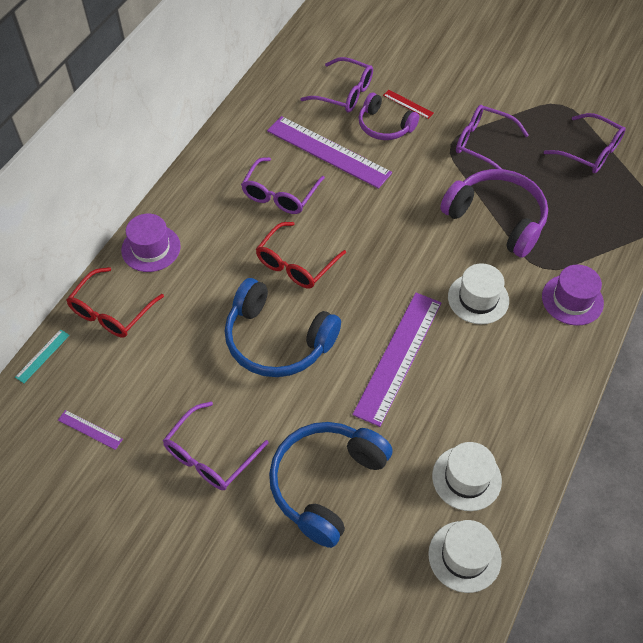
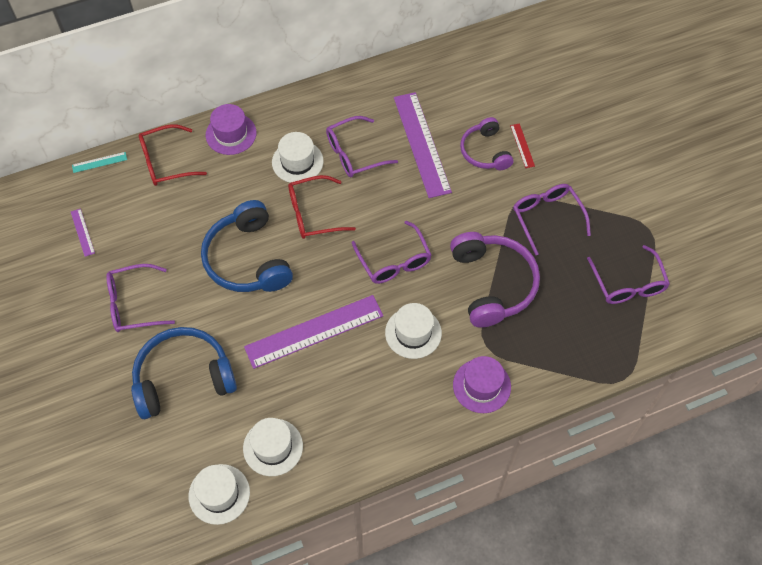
camera: 40 degrees right, 5 degrees up
purple glasses [301,57,373,112] -> purple glasses moved to [352,221,431,284]
none -> white hat [272,132,324,183]

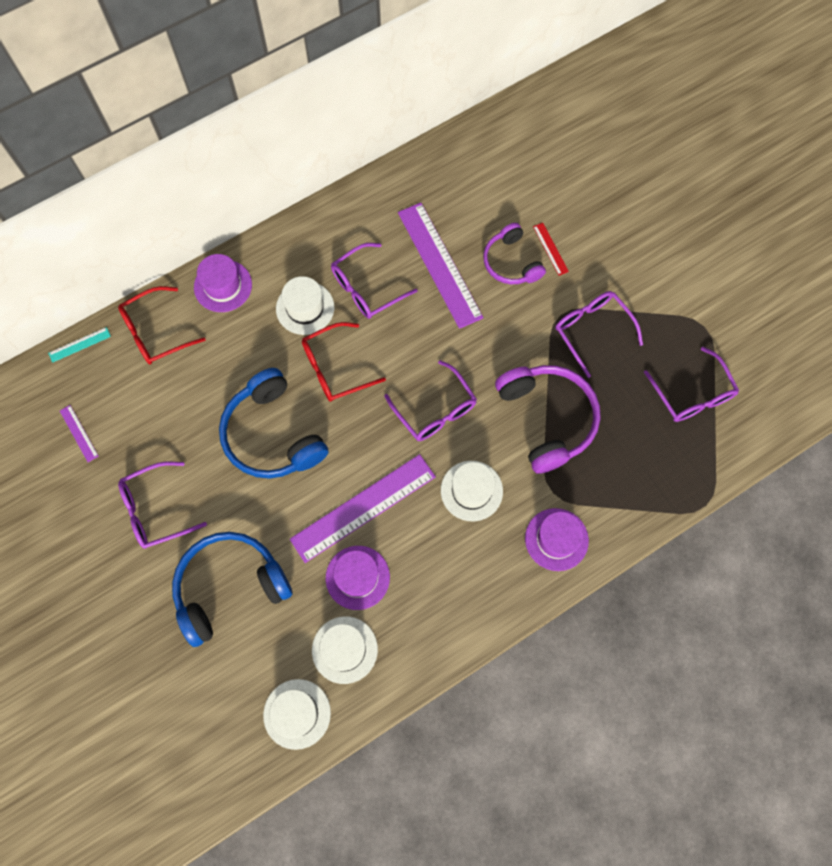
camera: 10 degrees left, 10 degrees up
none -> purple hat [326,546,390,610]

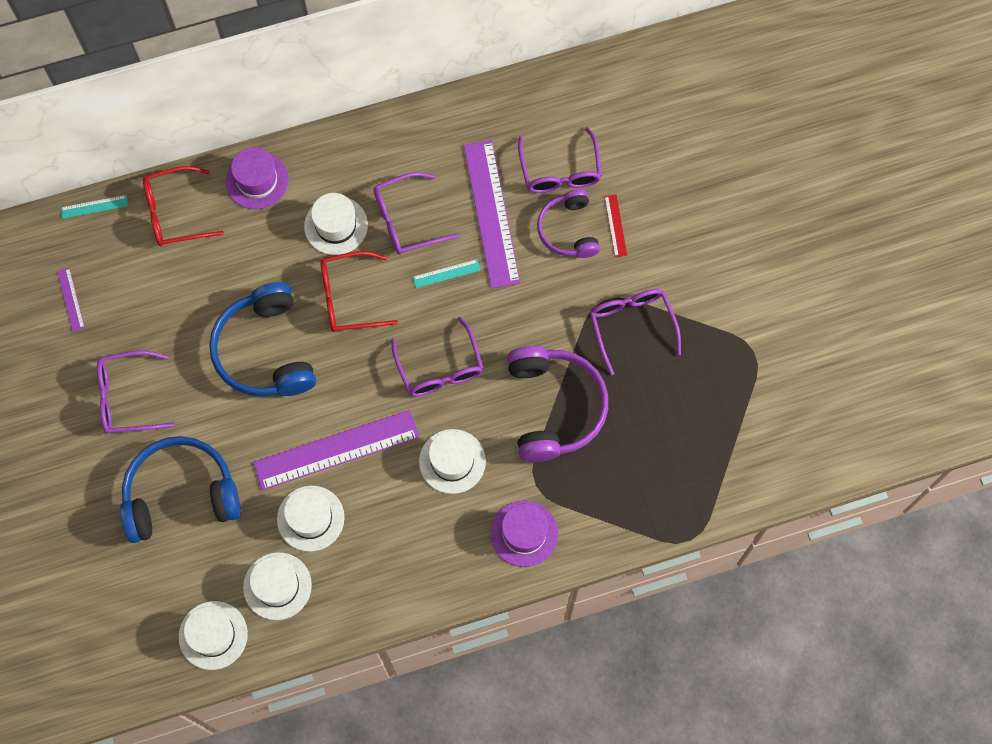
camera: 15 degrees right, 0 degrees up
purple hat [326,546,390,610] -> white hat [277,486,345,552]
purple glasses [644,347,739,422] -> purple glasses moved to [518,127,602,193]
none -> turquoise ruler [413,259,480,288]

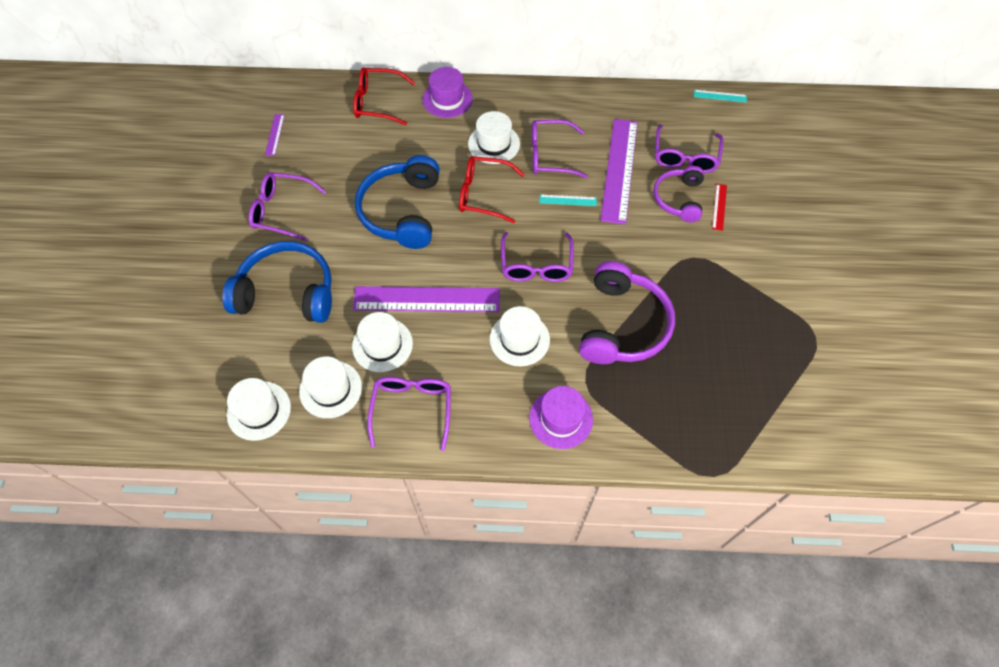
camera: 20 degrees right, 10 degrees down
turquoise ruler [61,195,128,219] -> turquoise ruler moved to [694,90,747,102]
purple glasses [590,289,681,375] -> purple glasses moved to [368,377,451,451]

